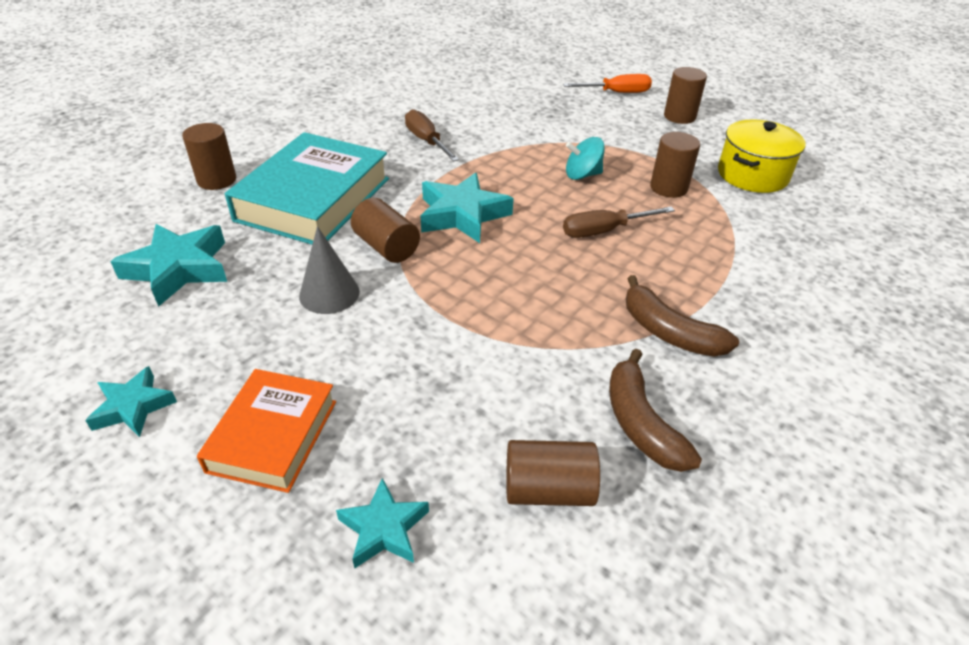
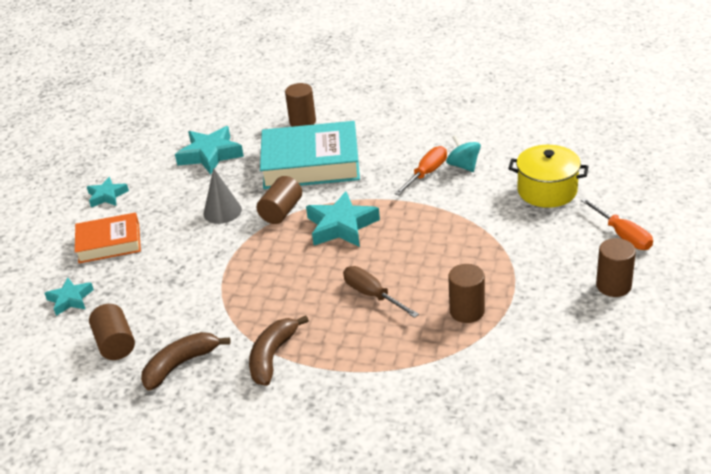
camera: 70 degrees right, 5 degrees down
brown screwdriver [405,109,459,162] -> orange screwdriver [394,146,447,195]
turquoise spinning top [566,137,605,180] -> turquoise spinning top moved to [446,135,481,172]
yellow pot [718,119,806,193] -> yellow pot moved to [508,145,589,208]

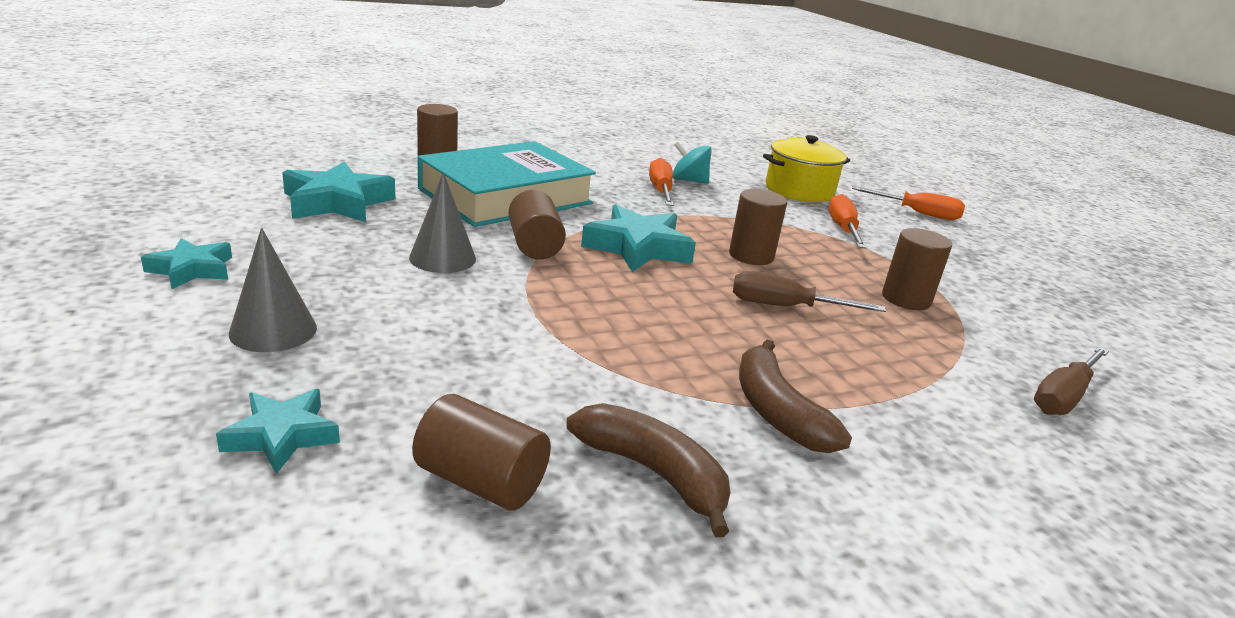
camera: 45 degrees left, 10 degrees down
orange book [75,212,141,263] -> grey cone [229,228,317,352]
brown banana [141,332,231,391] -> brown banana turned 120 degrees clockwise [567,403,730,537]
brown cylinder [596,238,636,297] -> brown cylinder moved to [729,189,787,265]
none -> orange screwdriver [828,194,867,248]
none -> brown screwdriver [1034,347,1109,415]

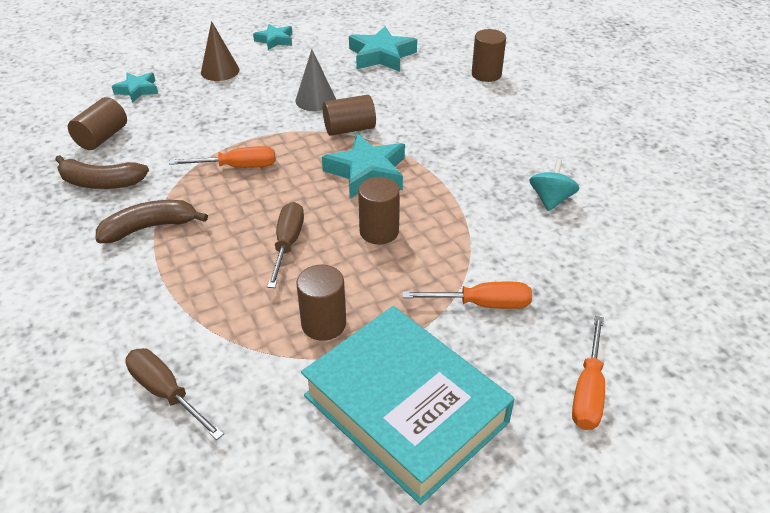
camera: 90 degrees right, 15 degrees up
grey cone [229,228,317,352] -> brown cone [201,21,240,81]
turquoise book [418,141,596,227] -> turquoise book moved to [301,306,514,505]
brown banana [567,403,730,537] -> brown banana turned 60 degrees clockwise [55,155,149,189]
orange screwdriver [649,158,674,206] -> orange screwdriver moved to [169,146,275,168]
yellow pot [763,135,850,202] -> none

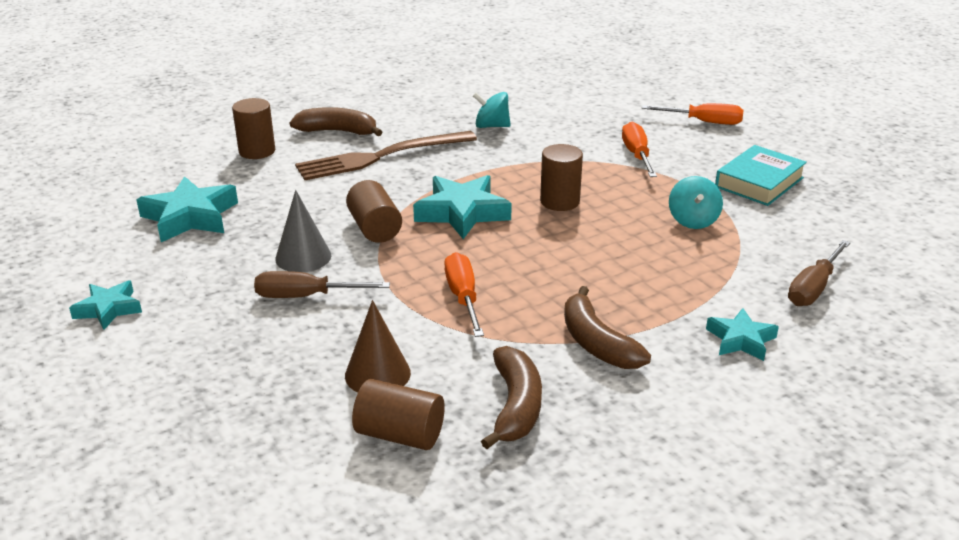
camera: 95 degrees left, 10 degrees down
turquoise star [112,72,158,103] -> turquoise star moved to [706,308,779,361]
brown cone [201,21,240,81] -> brown cone moved to [345,300,411,392]
brown screwdriver [267,202,304,288] -> brown screwdriver moved to [254,271,390,298]
brown cylinder [296,265,346,341] -> turquoise spinning top [669,176,723,229]
turquoise book [301,306,514,505] -> turquoise book [715,145,807,206], size x0.60
none -> brown banana [290,107,382,136]
none -> brown fork [295,131,477,180]

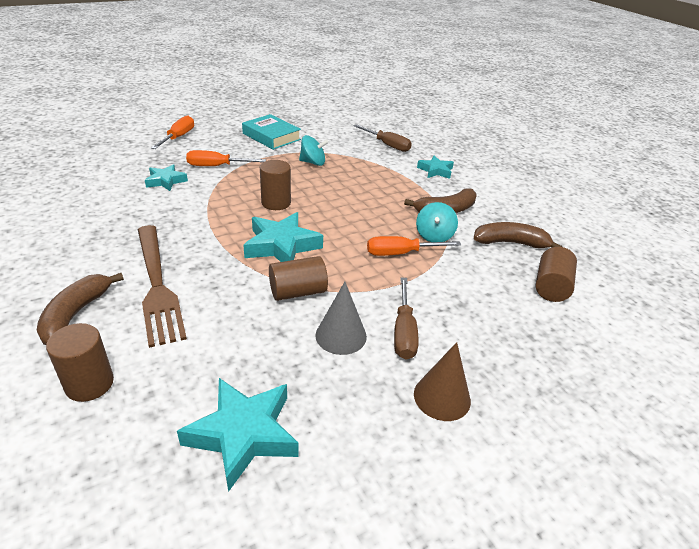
camera: 90 degrees left, 5 degrees up
turquoise star [69,280,142,330] -> turquoise star moved to [145,164,188,191]
brown cone [345,300,411,392] -> brown cone moved to [414,342,471,421]
turquoise spinning top [473,92,511,128] -> turquoise spinning top moved to [416,202,458,242]

